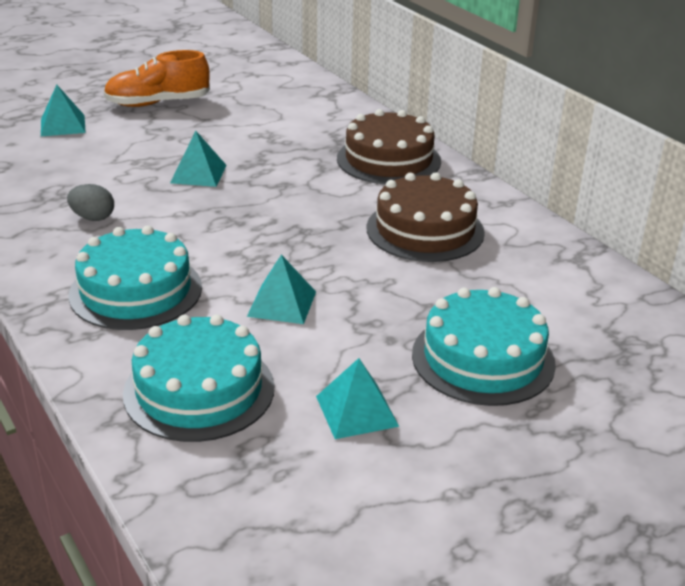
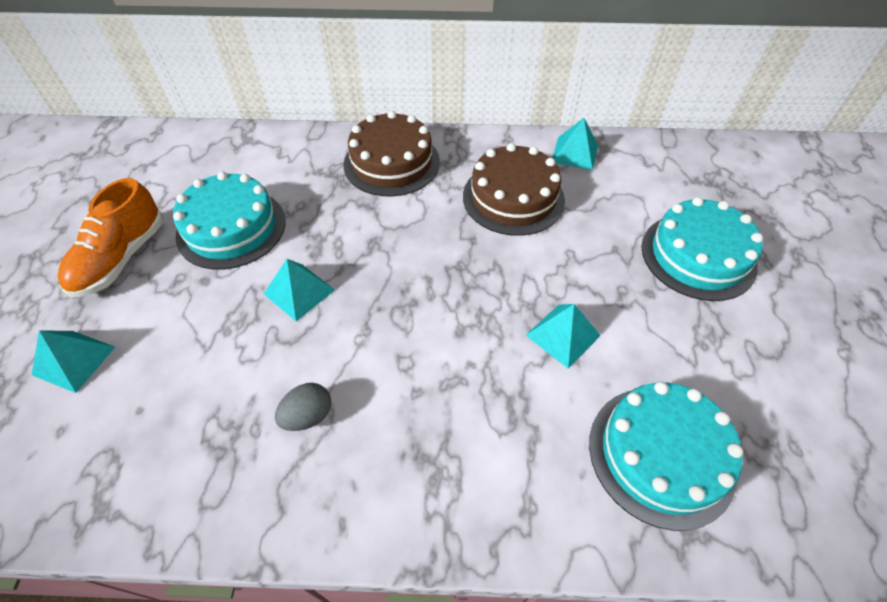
camera: 55 degrees left, 20 degrees up
turquoise cake [68,225,202,330] -> turquoise cake moved to [173,172,286,270]
turquoise pyramid [316,358,399,439] -> turquoise pyramid moved to [553,118,598,171]

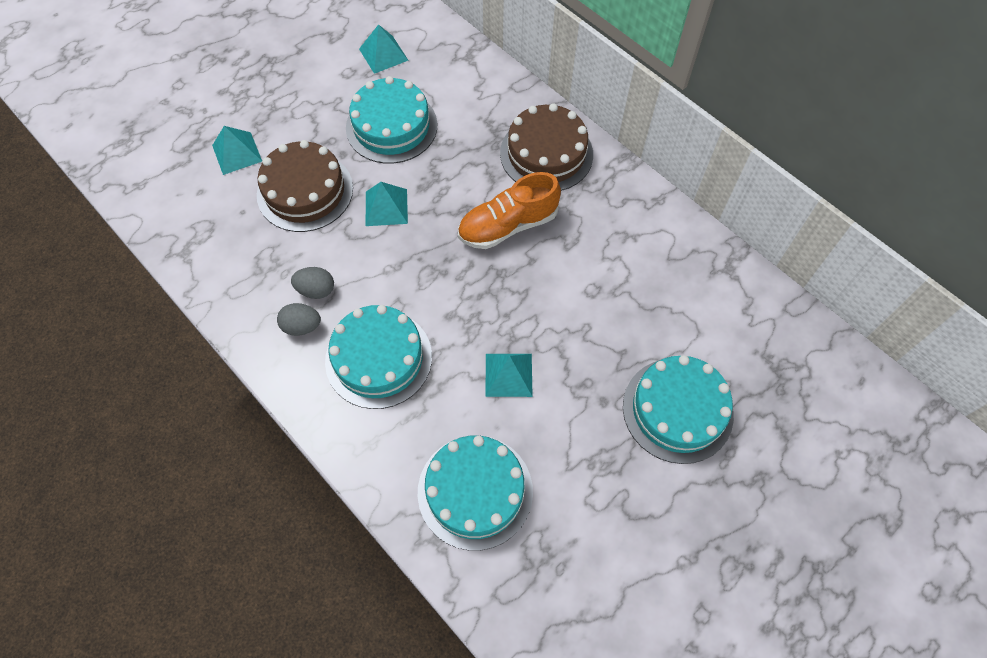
camera: 45 degrees right, 10 degrees up
orange shoe [58,178,163,297] -> orange shoe moved to [458,172,561,249]
brown cake [463,143,565,236] -> brown cake moved to [257,140,353,232]
turquoise pyramid [553,118,598,171] -> turquoise pyramid moved to [359,24,408,74]
none -> grey egg [277,303,321,336]
none -> turquoise cake [325,305,432,409]

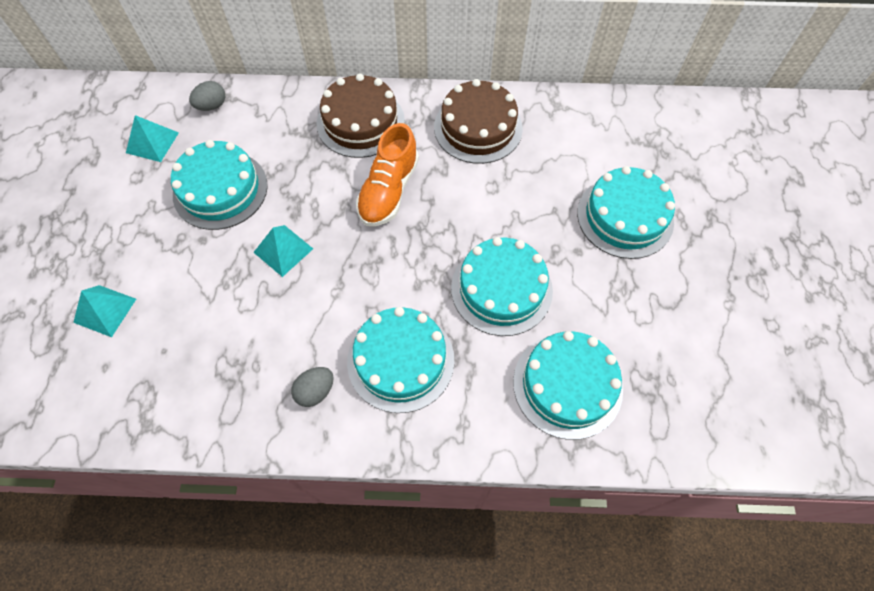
camera: 45 degrees left, 0 degrees up
brown cake [257,140,353,232] -> brown cake moved to [434,79,523,164]
grey egg [291,267,334,299] -> grey egg moved to [189,81,225,111]
turquoise pyramid [485,354,533,397] -> turquoise cake [451,237,553,336]

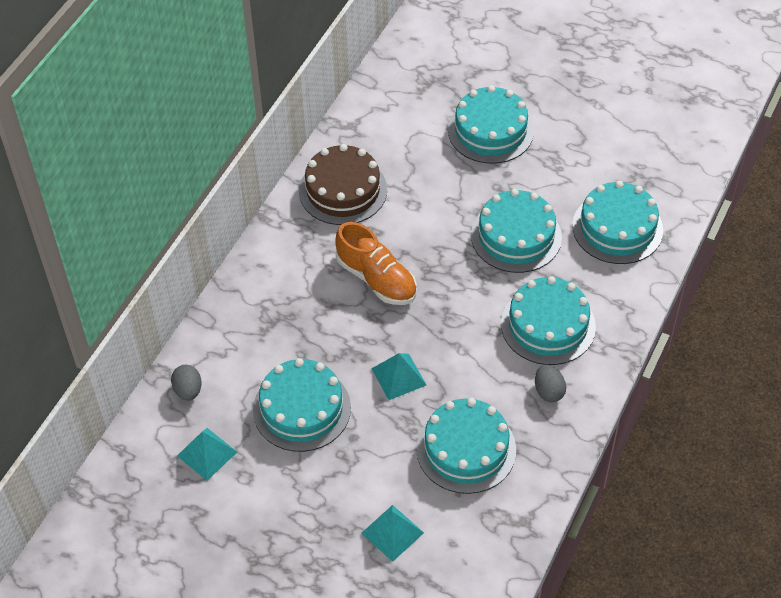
camera: 65 degrees left, 10 degrees down
brown cake [316,73,405,158] -> none
none -> turquoise cake [416,398,516,494]

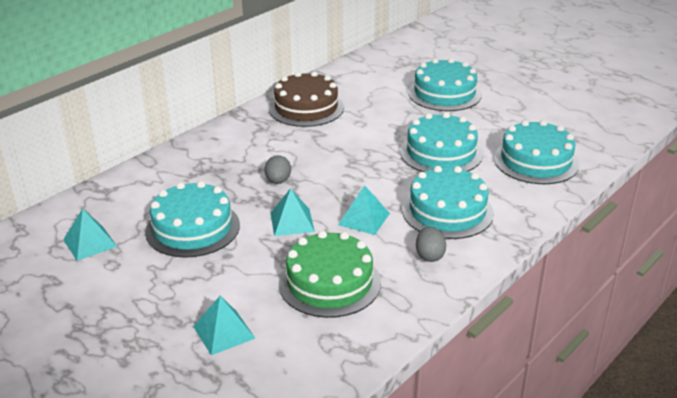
camera: 15 degrees right, 20 degrees down
grey egg [171,365,201,401] -> grey egg moved to [264,155,291,184]
orange shoe [335,222,417,305] -> none
turquoise cake [416,398,516,494] -> green cake [279,231,381,318]
none -> turquoise pyramid [338,185,390,235]

